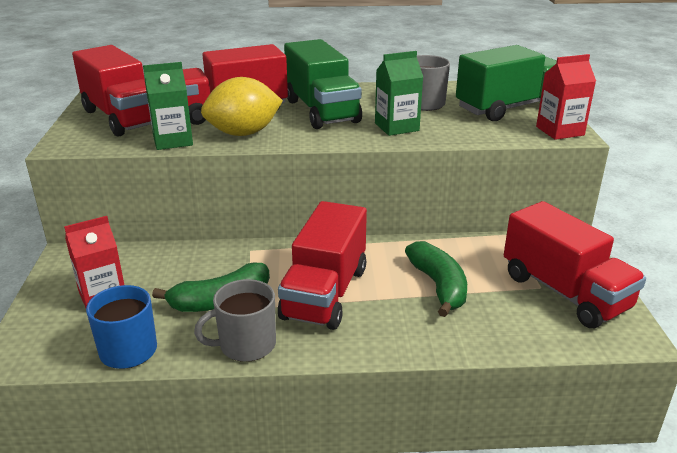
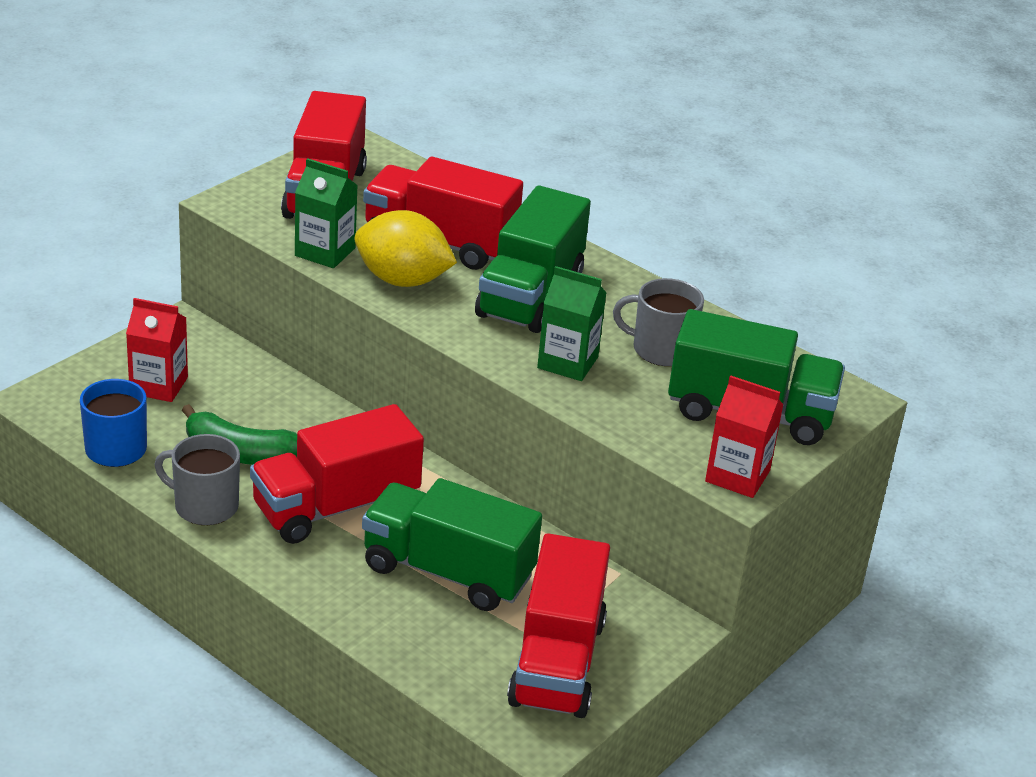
camera: 40 degrees right, 5 degrees up
green banana [405,241,467,317] -> green truck [362,478,542,611]

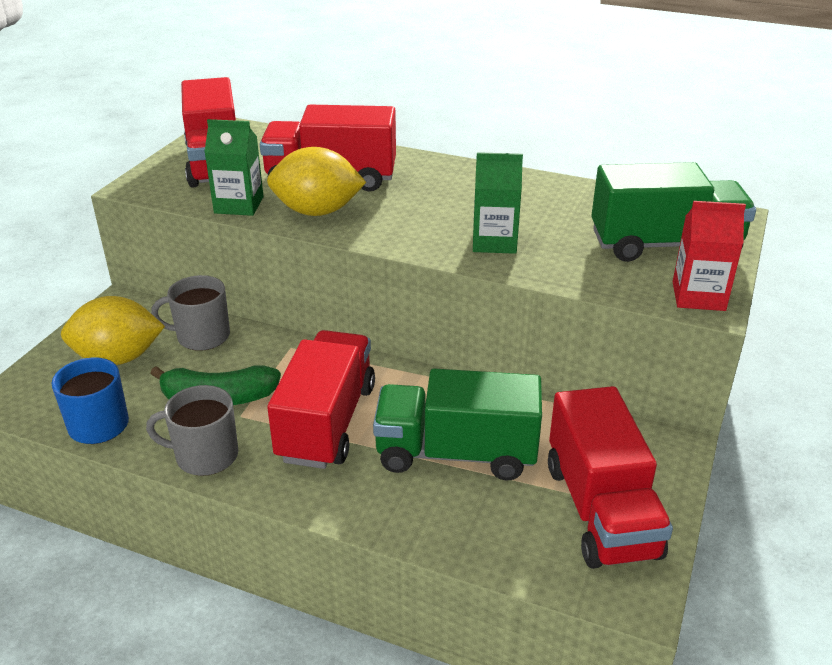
camera: 15 degrees left, 0 degrees up
red carton [126,298,188,402] -> yellow lemon [61,296,165,365]
red truck [250,404,424,544] -> red truck turned 150 degrees clockwise [267,330,375,469]
green truck [475,185,591,333] -> none
grey mug [613,278,704,366] -> grey mug moved to [151,275,230,351]

